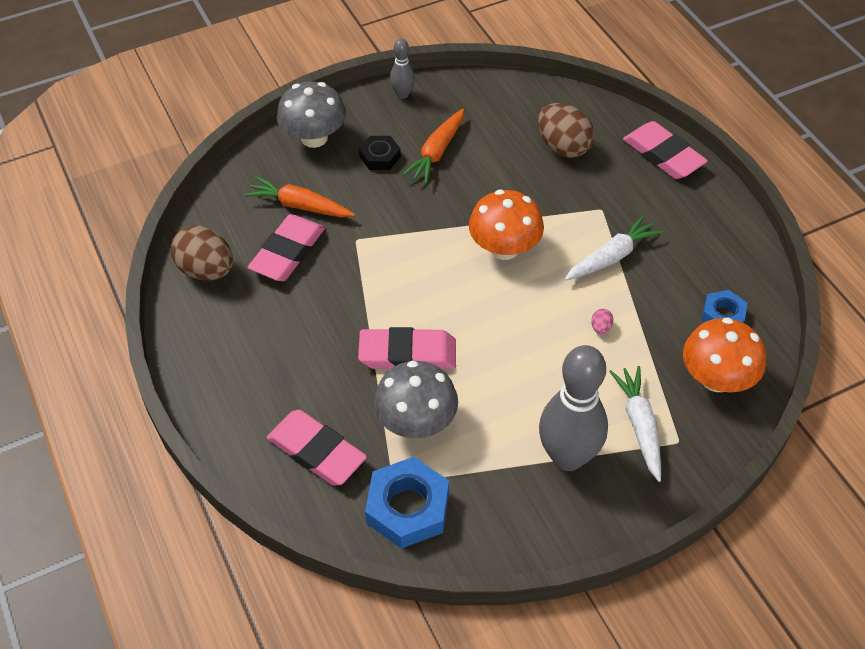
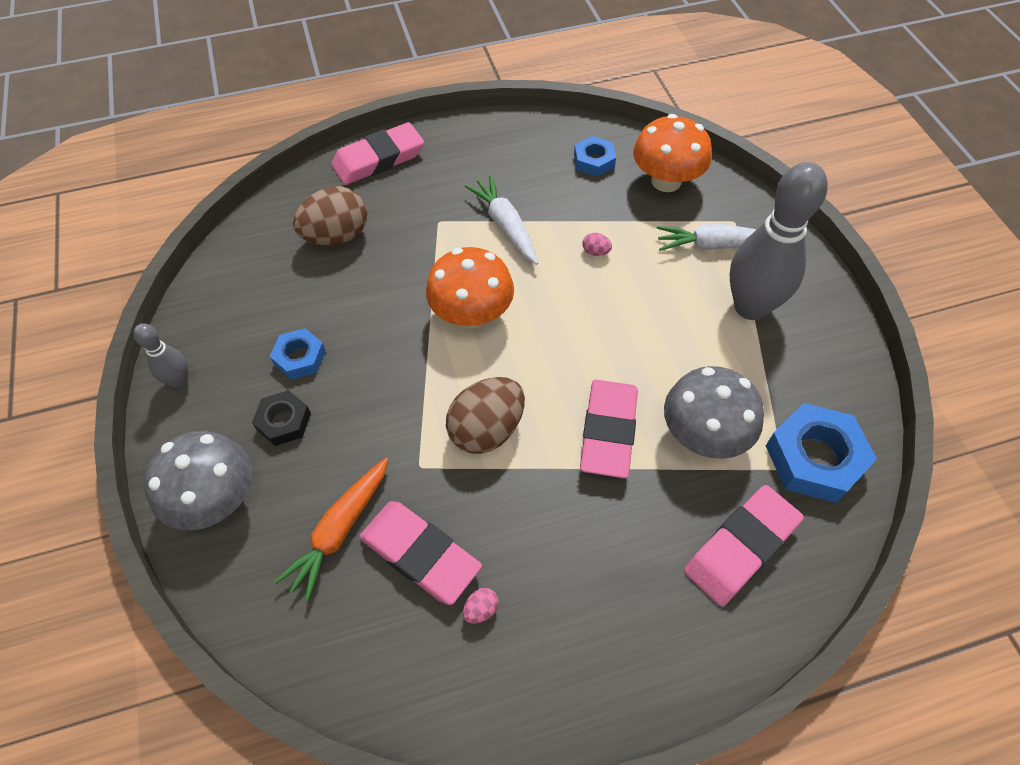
camera: 80 degrees left, 5 degrees up
brown egg [170,225,233,280] -> brown egg moved to [446,377,525,454]
orange carrot [402,109,464,184] -> blue nut [270,328,326,380]
none -> pink egg [463,588,498,624]

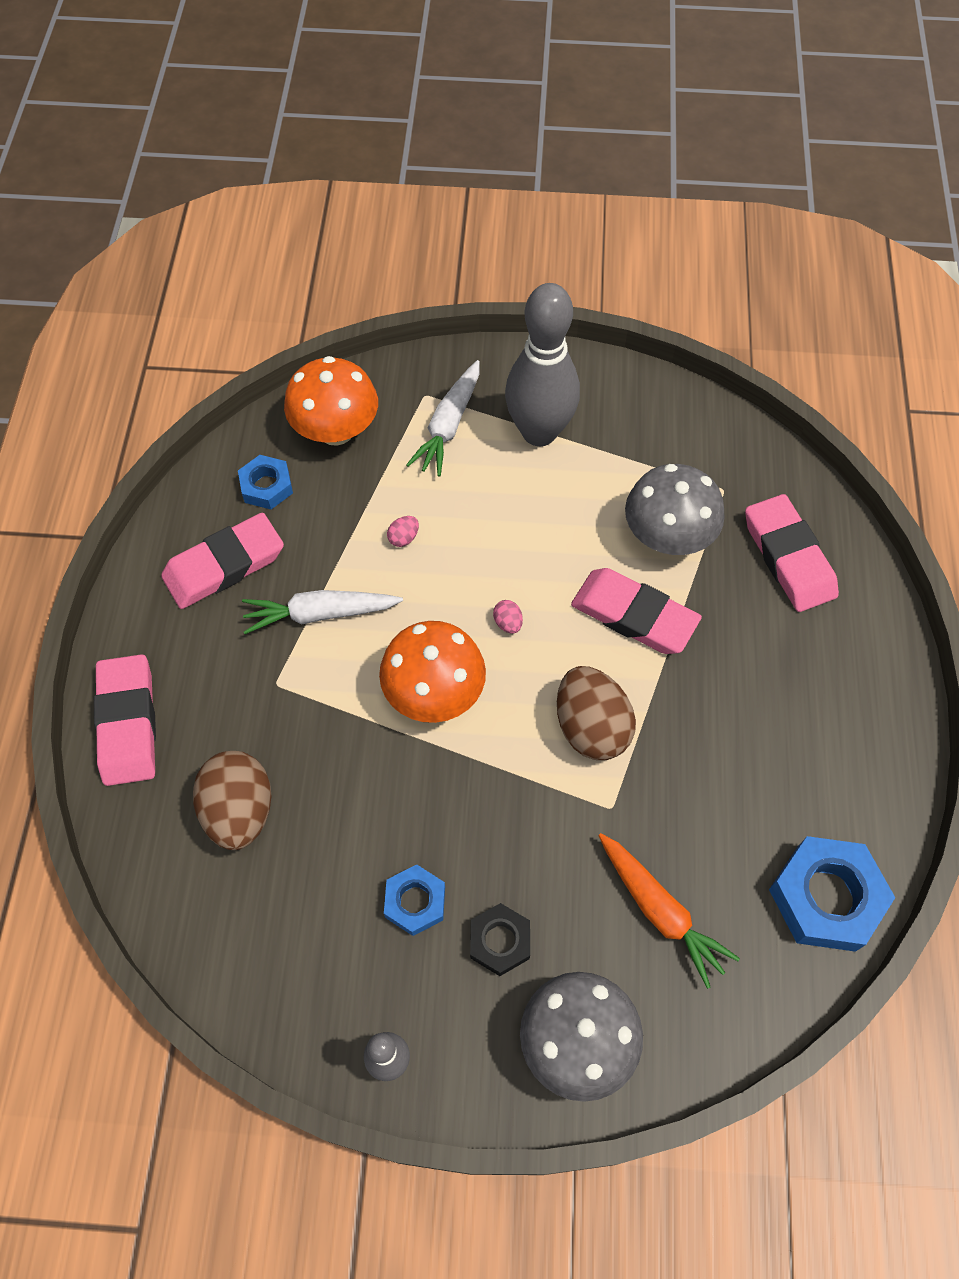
camera: 70 degrees left, 5 degrees up
pink eraser [359,501,482,605] -> pink eraser moved to [161,513,284,609]
pink egg [463,588,498,624] -> pink egg moved to [493,600,523,634]
blue nut [766,403,877,503] -> blue nut moved to [769,836,895,952]

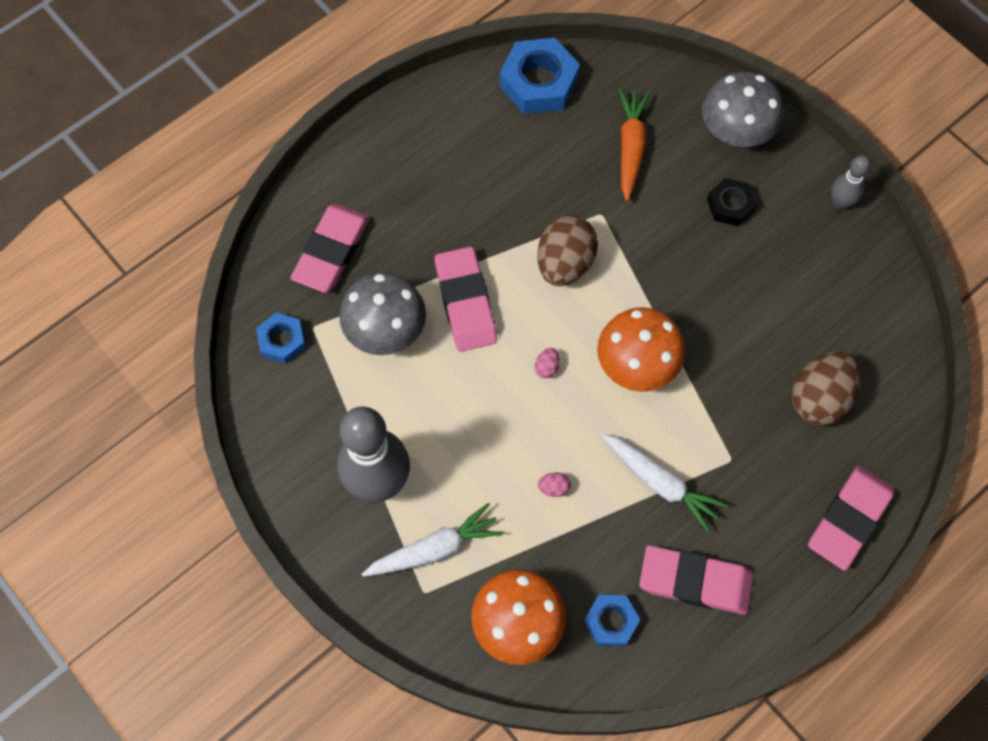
camera: 135 degrees left, 5 degrees up
blue nut [384,864,445,936] -> blue nut moved to [256,313,306,364]

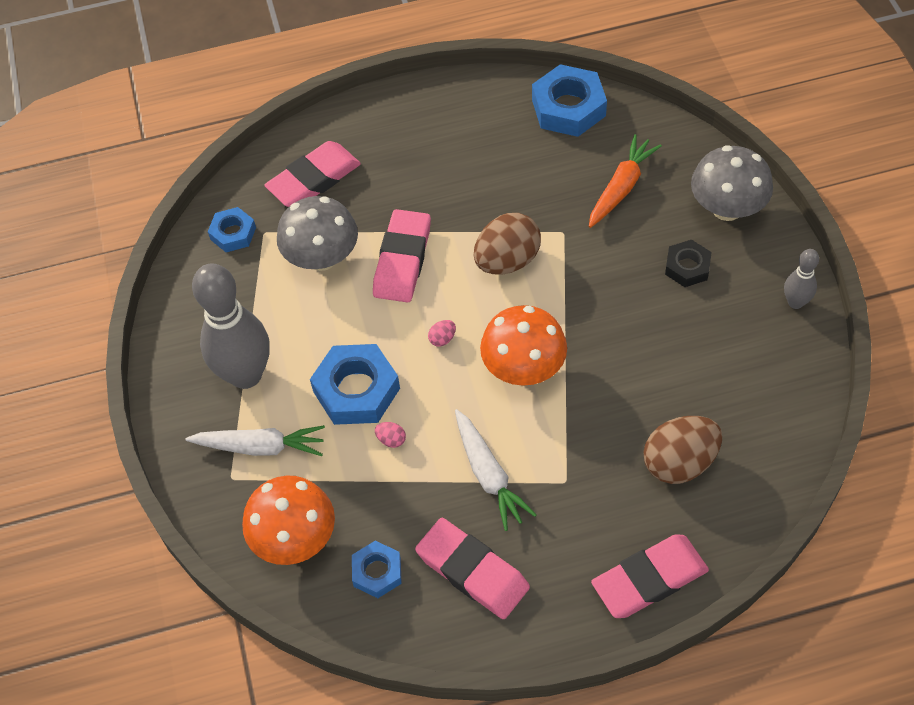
camera: 30 degrees right, 10 degrees down
none -> blue nut [310,344,400,425]

